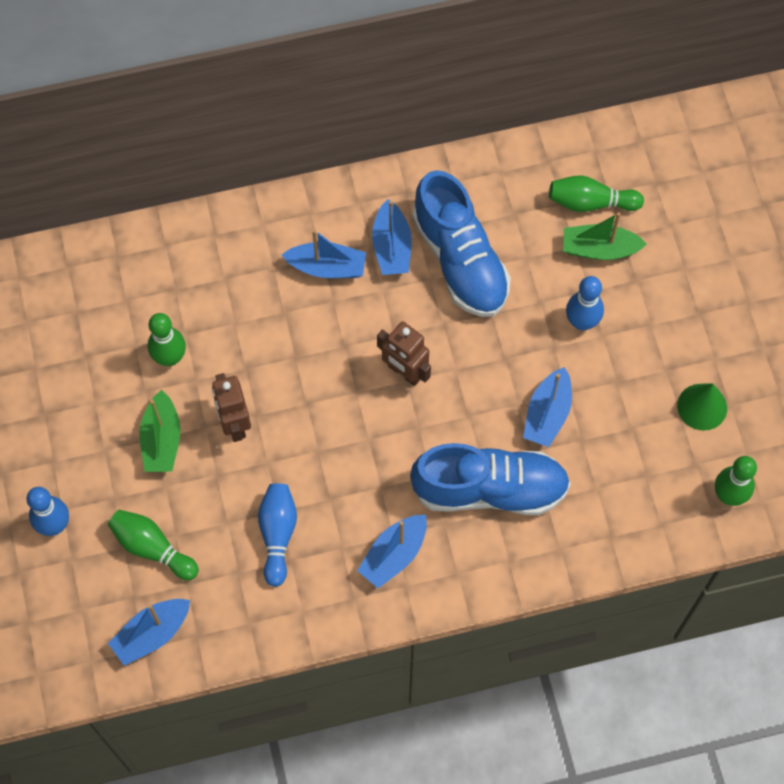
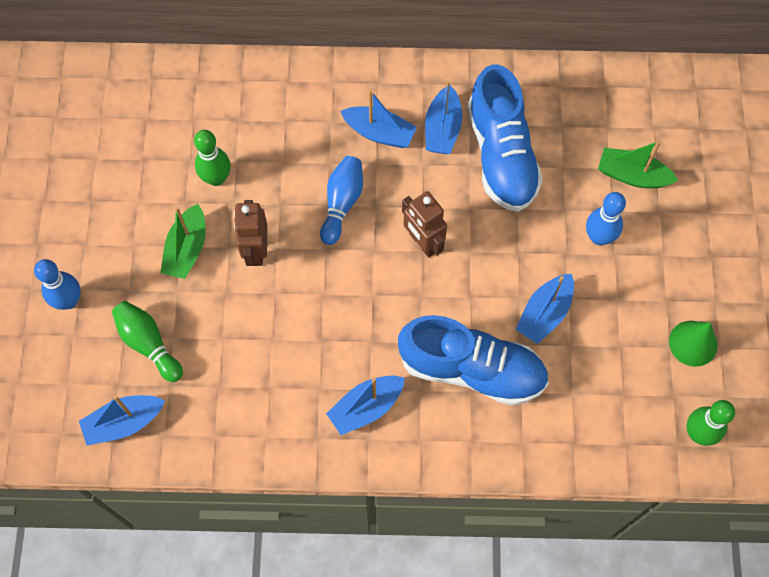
camera: 15 degrees right, 0 degrees up
blue bowling pin [258,483,297,587] -> blue bowling pin moved to [320,156,363,245]
green bowling pin [549,175,644,212] -> none

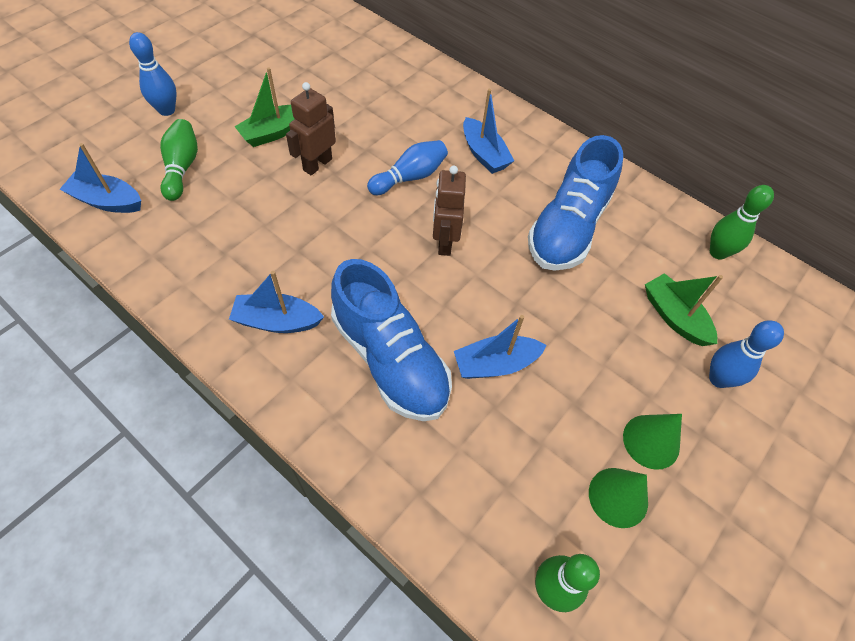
camera: 35 degrees right, 10 degrees down
green bowling pin [194,130,231,186] -> green bowling pin moved to [710,185,774,260]
blue boat [425,81,462,154] -> none
blue bowling pin [586,192,626,245] -> blue bowling pin moved to [709,320,784,388]
none -> green cone [623,414,682,470]

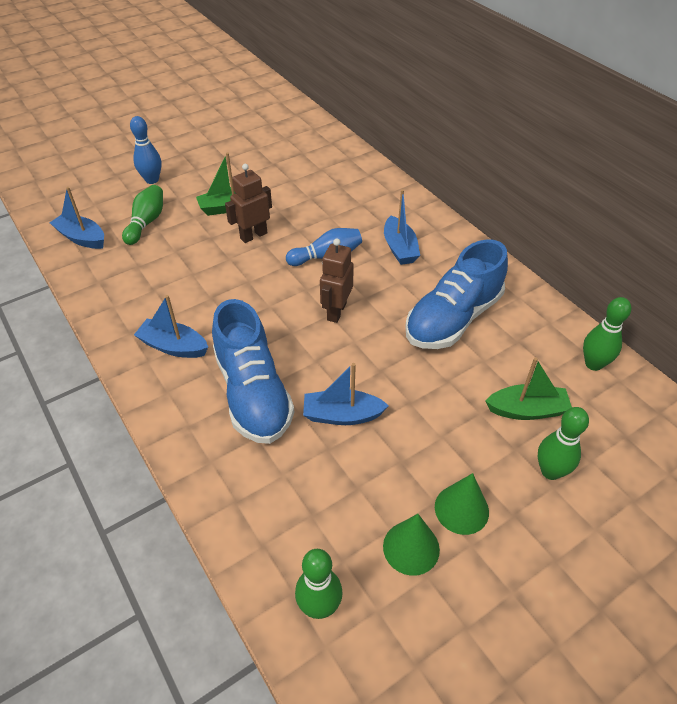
camera: 20 degrees right, 10 degrees down
green boat [645,273,723,346] -> green boat turned 105 degrees clockwise [485,357,572,420]
blue bowling pin [709,320,784,388] -> green bowling pin [538,407,589,480]

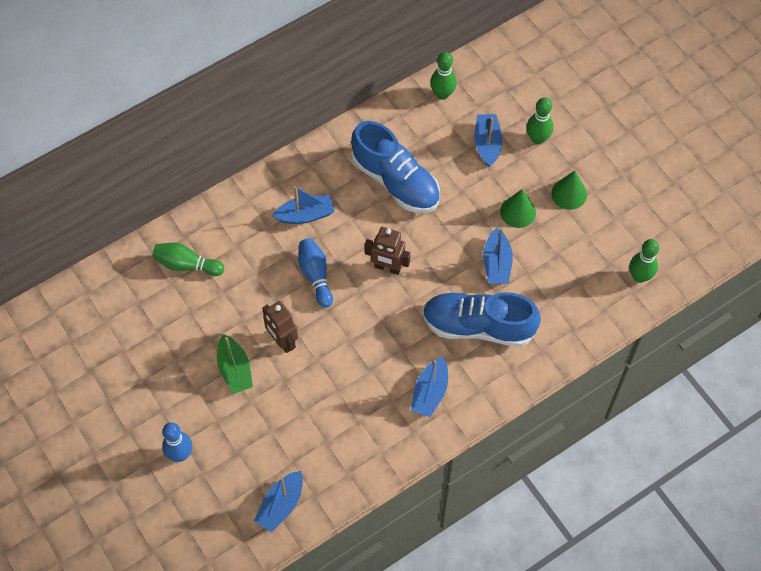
camera: 90 degrees left, 15 degrees up
green bowling pin [122,185,163,245] -> green bowling pin moved to [152,243,224,276]
blue shoe [212,299,294,444] -> blue shoe turned 150 degrees counterclockwise [422,292,541,347]
green cone [383,514,440,576] -> green cone moved to [500,189,536,228]
green boat [485,357,572,420] -> blue boat [474,114,503,167]

